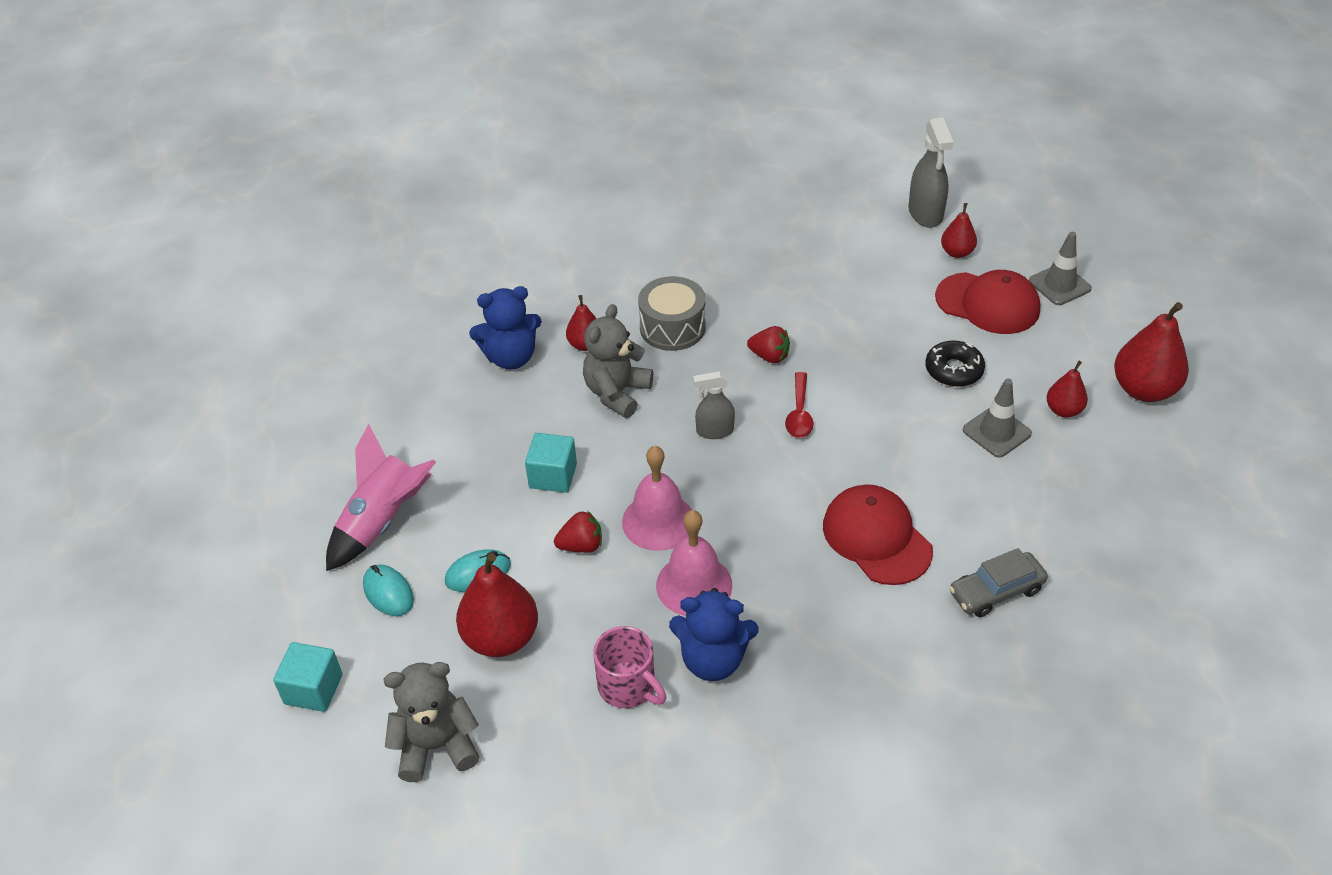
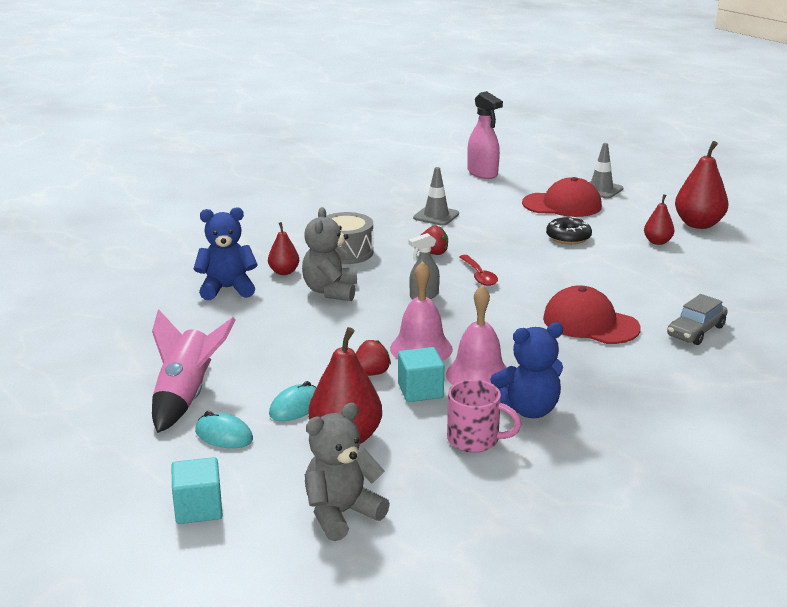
camera: 25 degrees left, 20 degrees down
blue teddy bear [469,286,542,370] -> blue teddy bear turned 150 degrees counterclockwise [193,207,258,300]
turquoise cube [525,433,577,493] -> turquoise cube moved to [398,347,444,402]
grey spray bottle [908,117,954,228] -> pink spray bottle [467,91,503,179]
red pear [941,203,977,258] -> none
grey traffic cone [963,378,1032,458] -> grey traffic cone moved to [413,167,459,226]

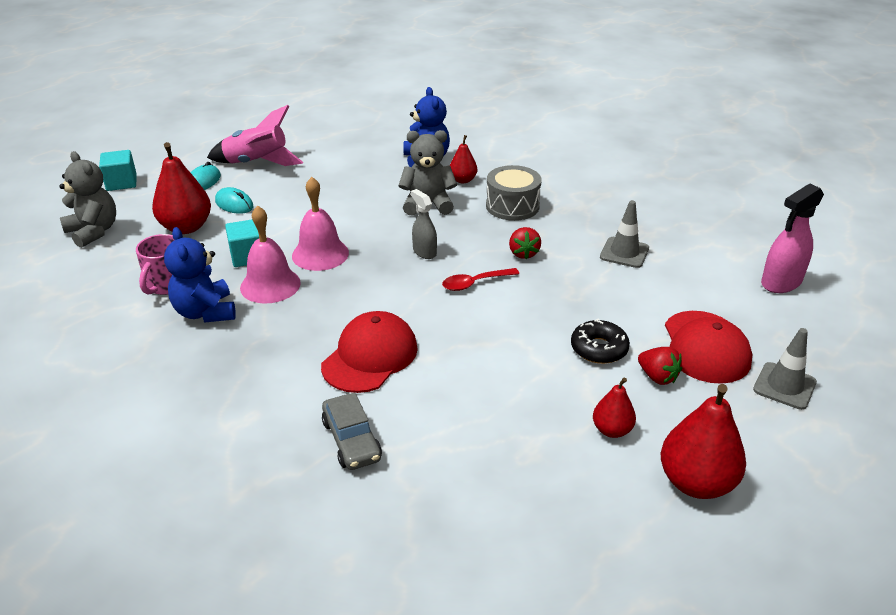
camera: 85 degrees right, 10 degrees up
red strawberry [356,340,391,376] -> red strawberry moved to [638,347,682,385]
grey car [667,294,728,345] -> grey car turned 150 degrees counterclockwise [322,392,382,470]

